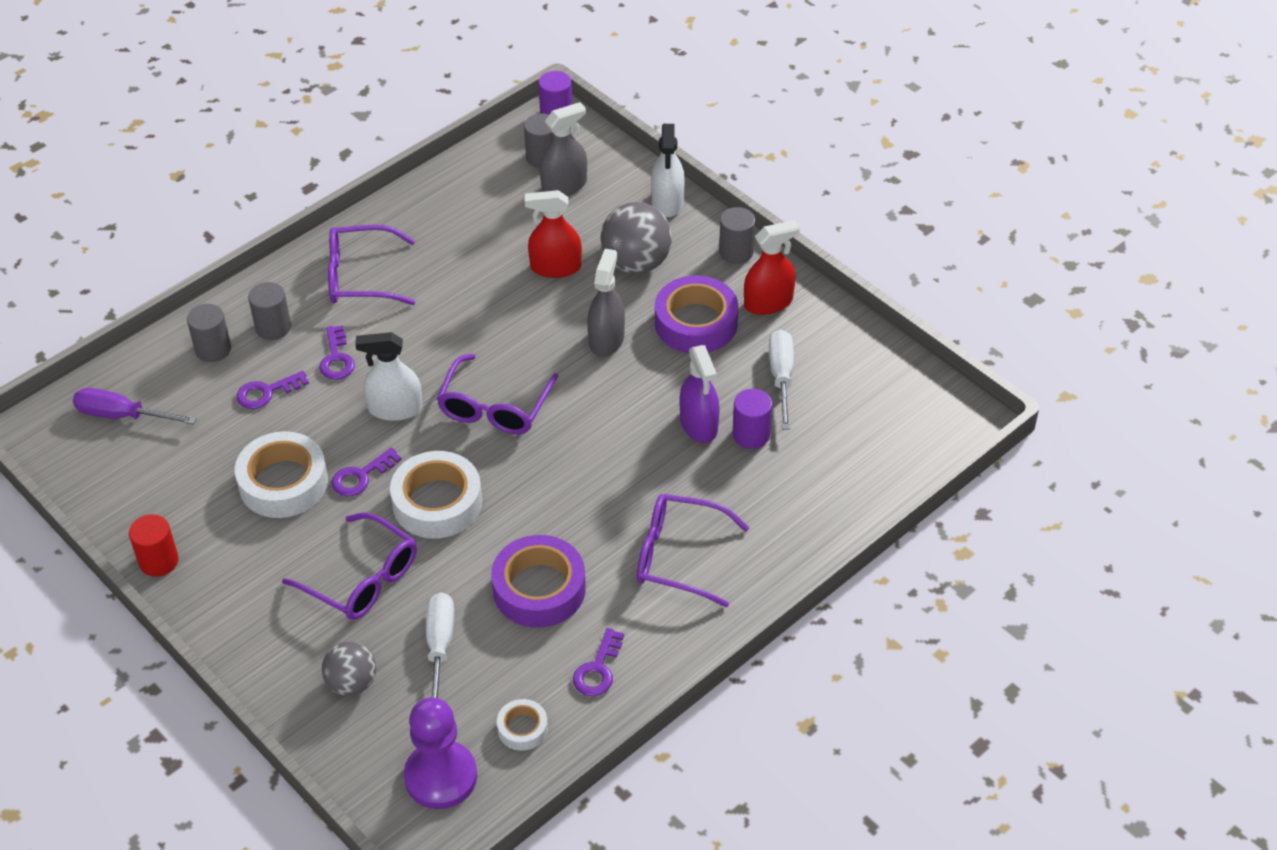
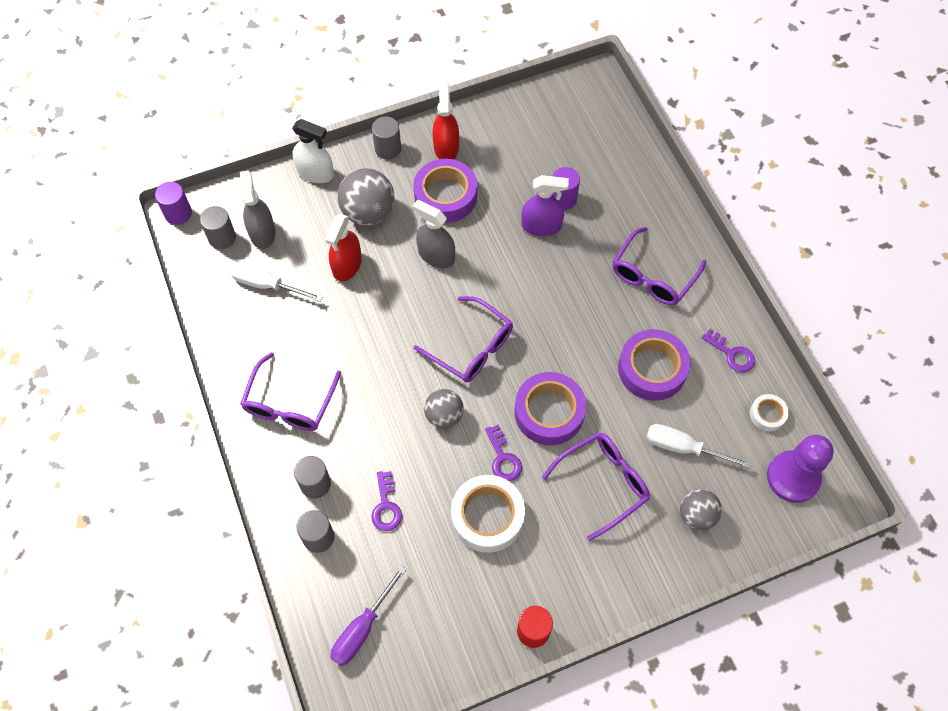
camera: 70 degrees left, 15 degrees up
purple key [319,325,355,380] -> none
white spray bottle [355,332,422,421] -> grey ball [424,389,464,429]
white tape [390,451,482,538] -> purple tape [515,372,586,445]
white screwdriver [769,329,794,430] -> white screwdriver moved to [230,262,323,302]

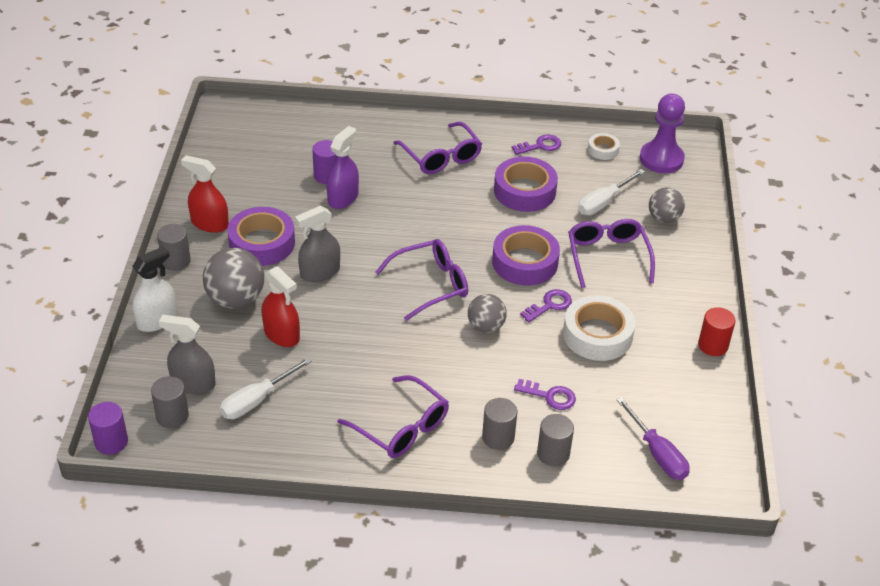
camera: 65 degrees left, 20 degrees down
purple key [485,425,522,481] -> purple key turned 45 degrees counterclockwise [520,289,572,323]

